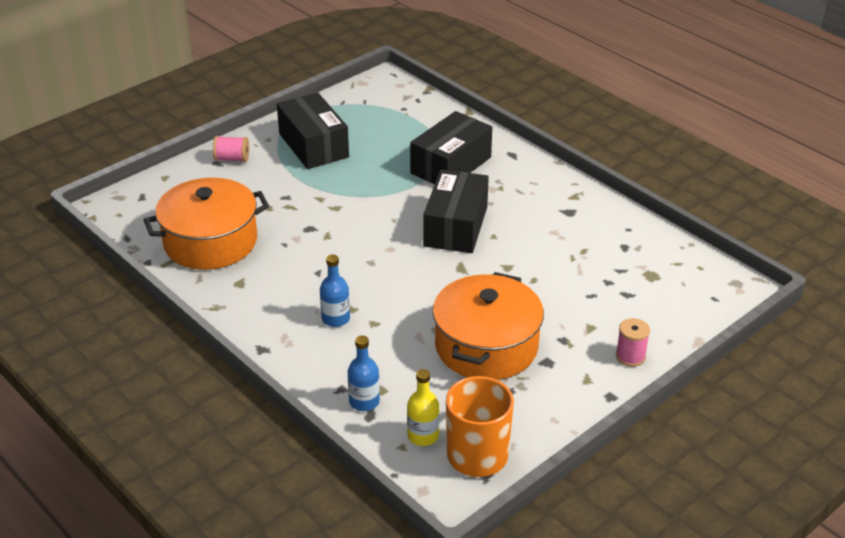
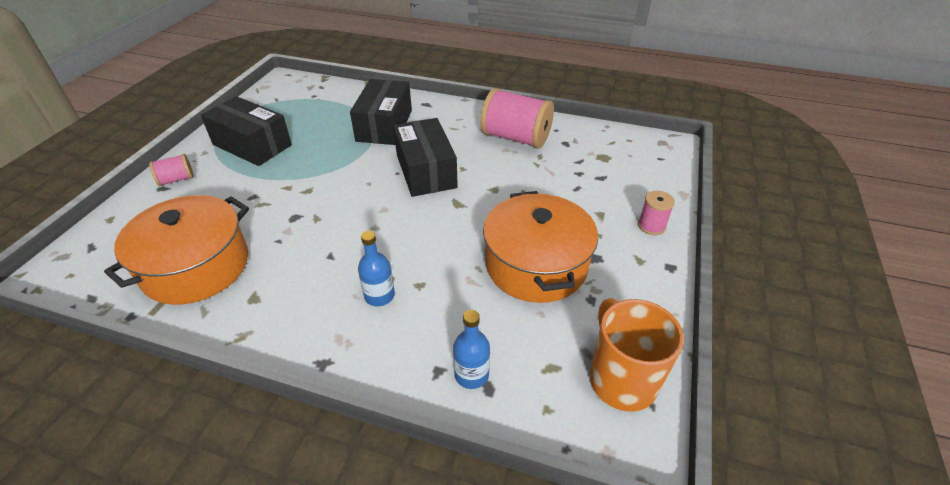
camera: 30 degrees left, 5 degrees up
yellow bottle [407,369,439,446] -> none
none -> pink spool [480,88,554,149]

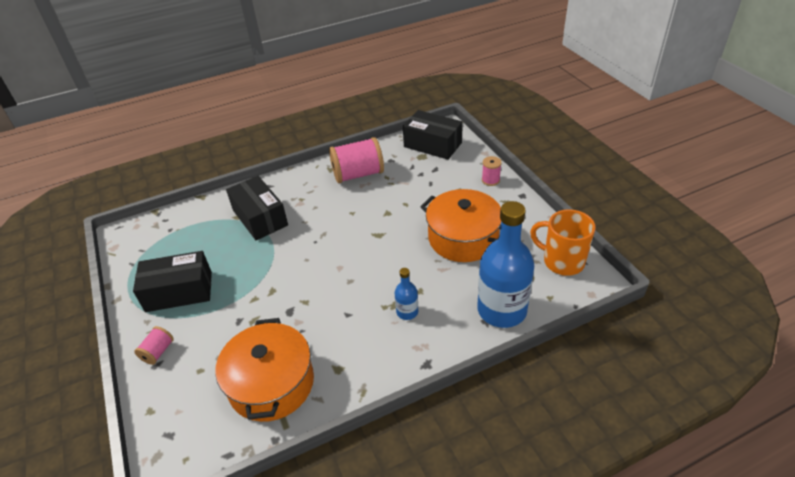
camera: 40 degrees left, 0 degrees up
black box [393,118,458,197] -> black box moved to [403,110,463,160]
blue bottle [453,310,490,389] -> blue bottle [477,201,534,328], size x2.20

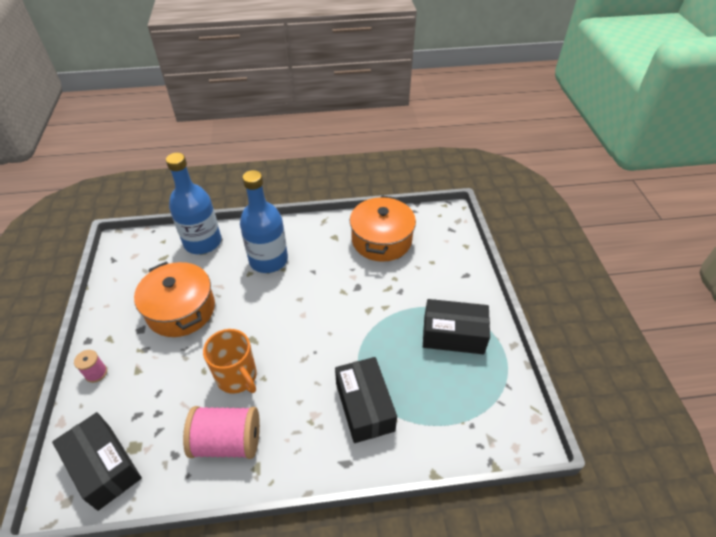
camera: 165 degrees left, 5 degrees up
pink spool [134,326,174,365] -> none
blue bottle [395,268,418,320] -> blue bottle [240,170,288,273], size x2.20
orange mug [530,209,596,276] -> orange mug moved to [203,329,257,394]

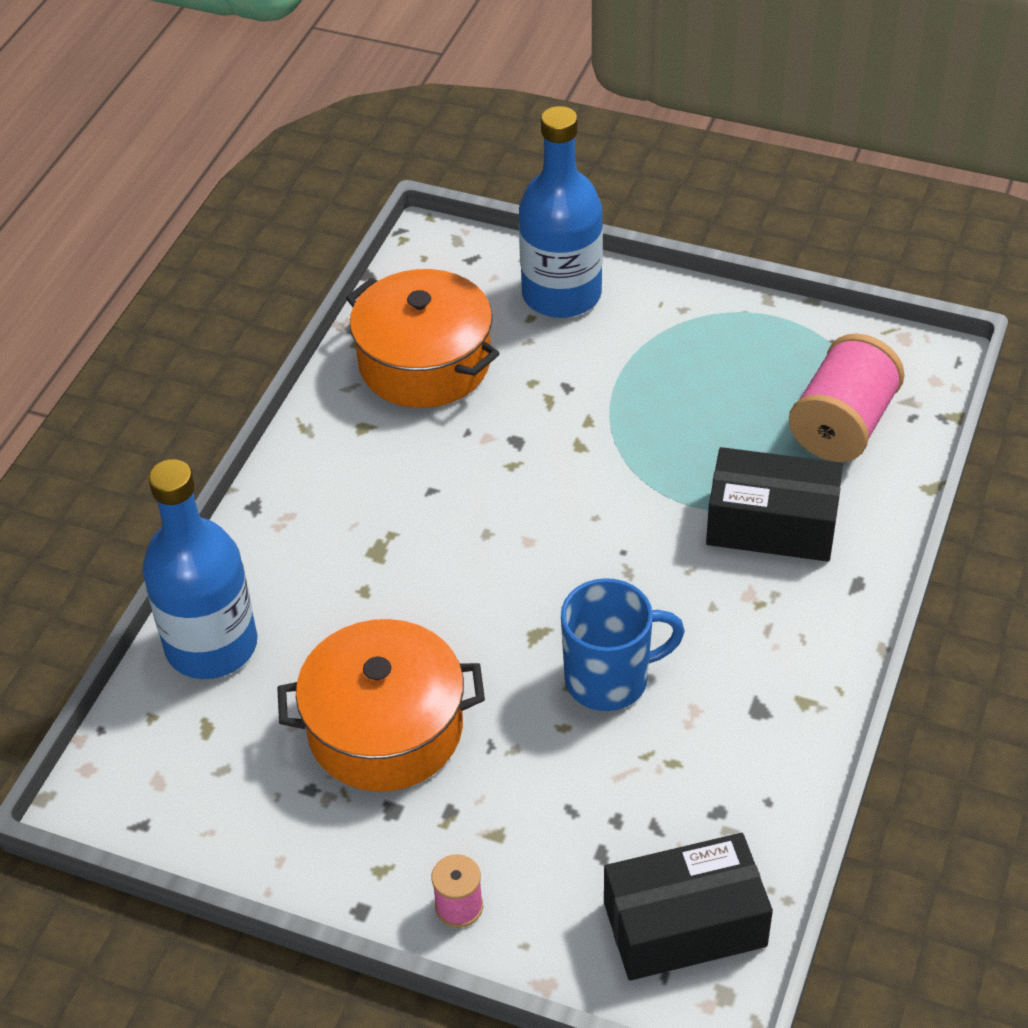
camera: 60 degrees left, 0 degrees up
pink spool [183,406,260,459] -> pink spool moved to [789,333,905,462]
orange mug [203,329,257,394] -> blue mug [561,578,685,711]
blue bottle [240,170,288,273] -> blue bottle moved to [519,106,603,318]
black box [423,299,490,354] -> none

